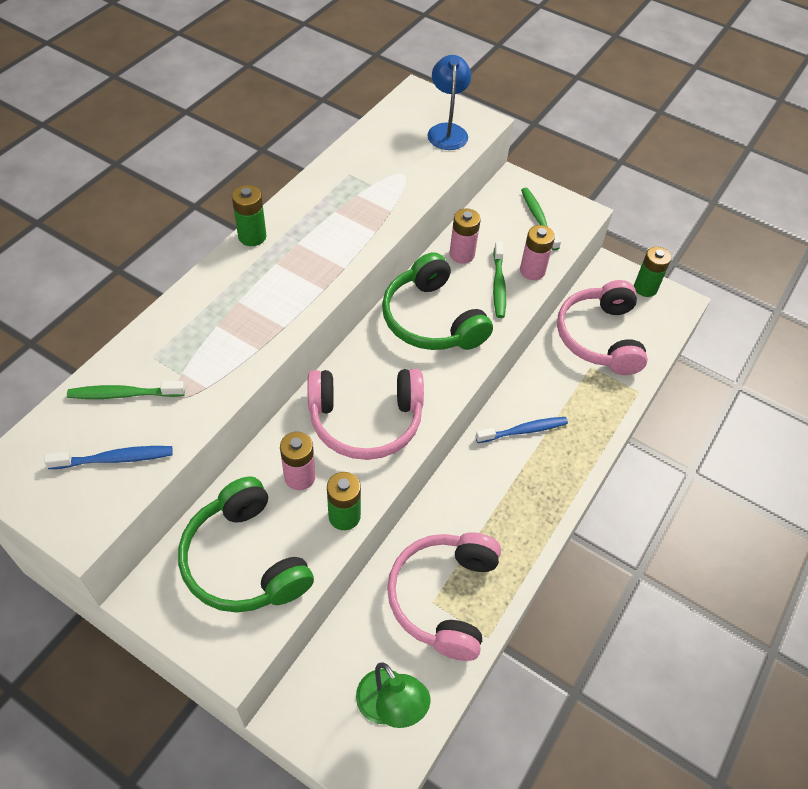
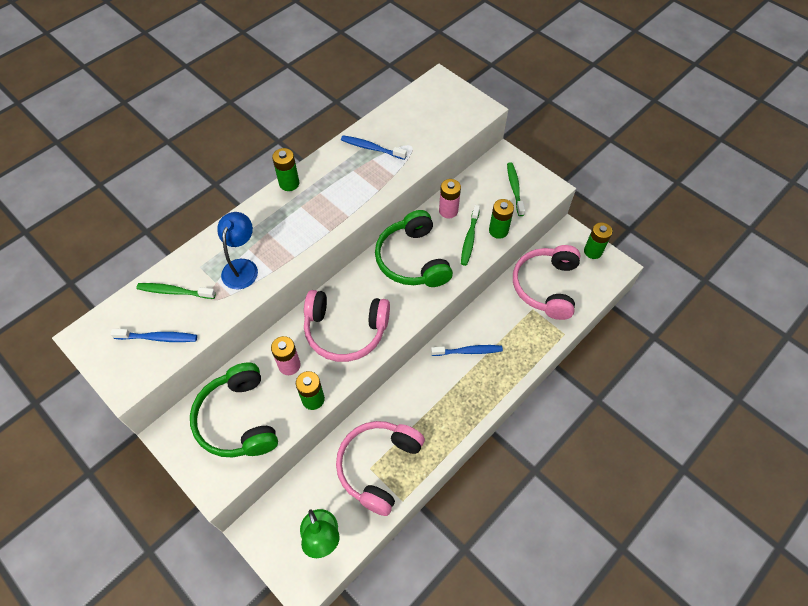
camera: 15 degrees right, 5 degrees up
blue lamp [427,55,471,150] -> blue lamp moved to [217,212,258,289]
pink battery [520,225,555,280] -> green battery [489,199,514,239]
none -> blue toothbrush [341,136,407,160]

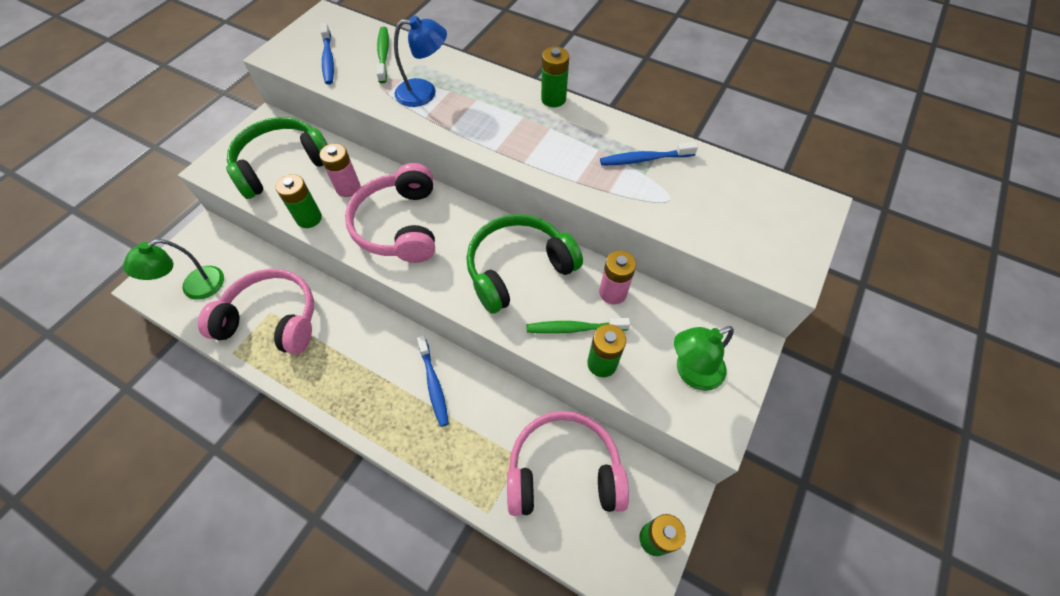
camera: 75 degrees right, 0 degrees up
blue toothbrush [341,136,407,160] -> blue toothbrush turned 105 degrees counterclockwise [600,142,698,166]
green toothbrush [507,162,525,216] -> green lamp [674,326,734,391]

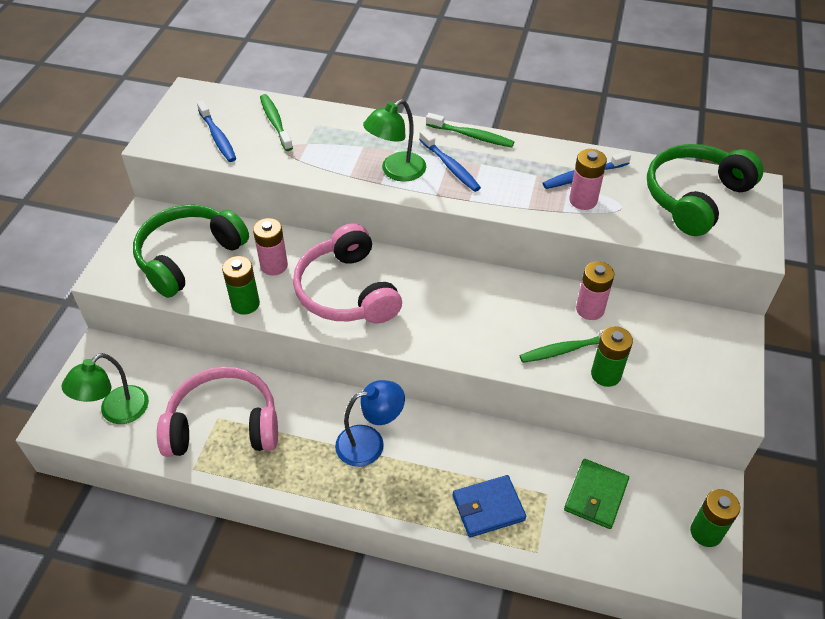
camera: 15 degrees left, 10 degrees down
blue lamp [394,16,447,107] -> blue lamp moved to [335,380,405,467]
blue toothbrush [417,335,449,427] -> blue toothbrush moved to [419,129,481,192]
green headphones [466,214,583,314] -> green headphones moved to [647,144,764,236]
pink headphones [507,411,629,516] -> green wallet [564,459,629,529]
green battery [541,47,569,107] -> green toothbrush [426,113,514,148]
green lamp [674,326,734,391] -> green lamp moved to [363,99,426,182]
none -> blue wallet [453,475,526,538]
none -> pink battery [569,149,607,210]

